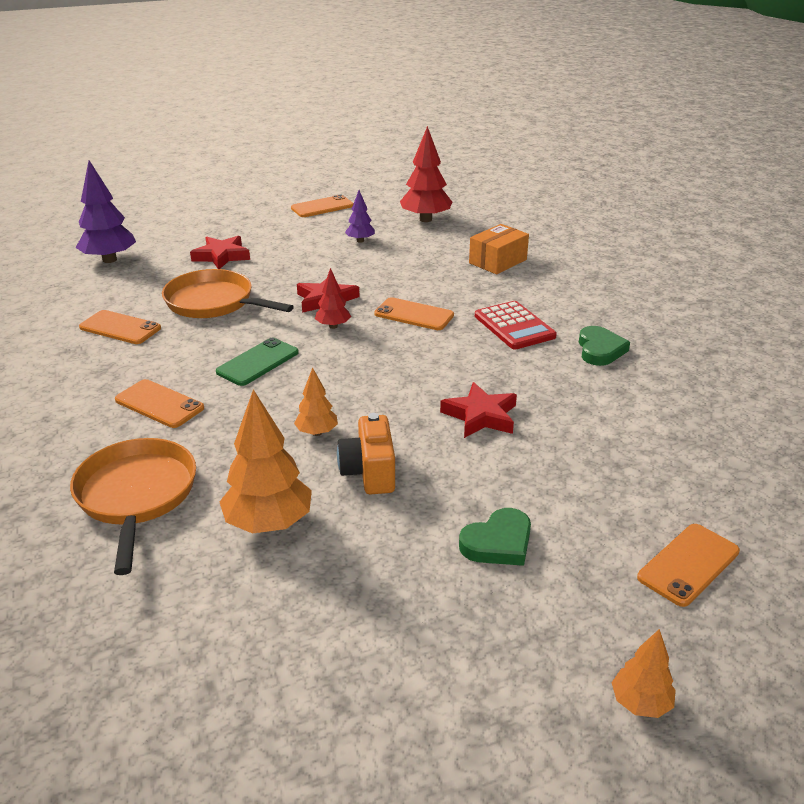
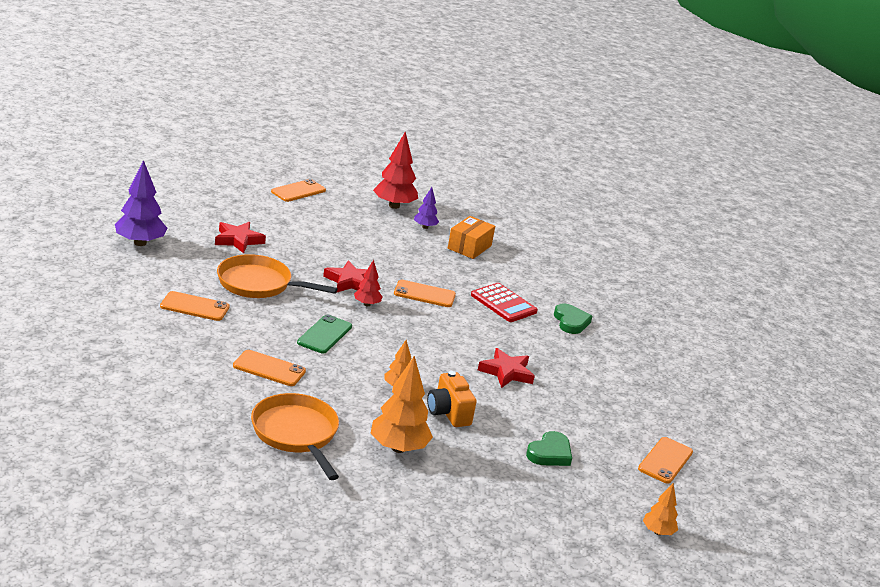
camera: 20 degrees left, 5 degrees down
purple tree [345,190,375,243] -> purple tree moved to [414,187,439,229]

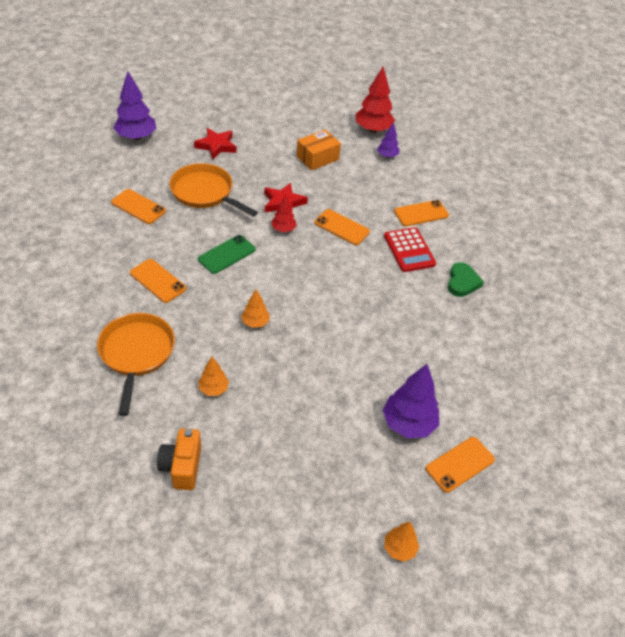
camera: 25 degrees right, 20 degrees up
orange phone [271,179,326,202] -> orange phone moved to [394,200,449,226]
orange tree [371,356,433,453] -> orange tree [198,357,229,396], size x0.55
orange camera [427,371,477,427] -> orange camera moved to [157,428,201,490]
orange box [448,216,495,259] -> orange box moved to [296,129,341,171]
red star [478,348,535,388] -> none
green heart [526,431,572,466] -> none
none -> purple tree [383,364,439,438]

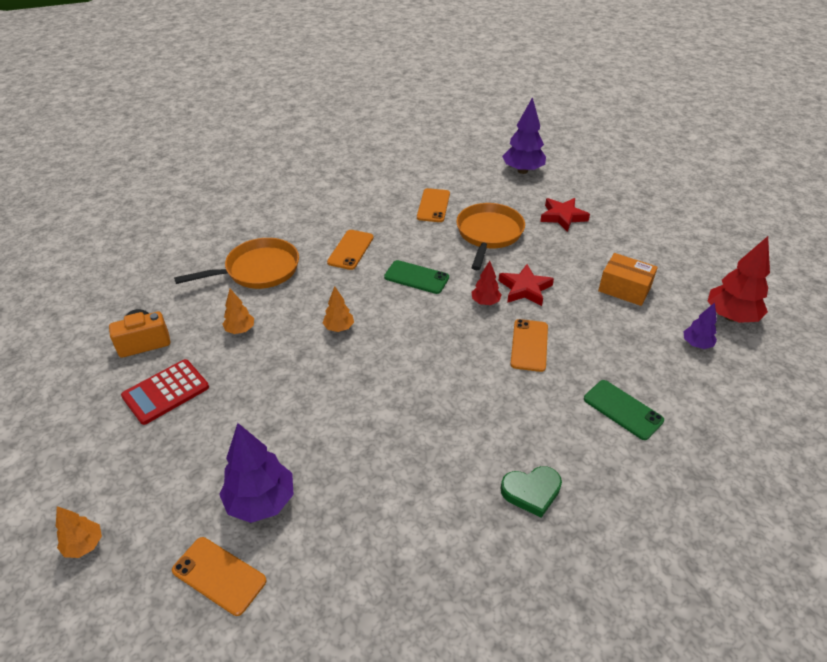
camera: 70 degrees right, 5 degrees down
red calculator [384,227,436,272] -> red calculator moved to [121,359,209,425]
orange phone [394,200,449,226] -> green phone [584,380,664,440]

